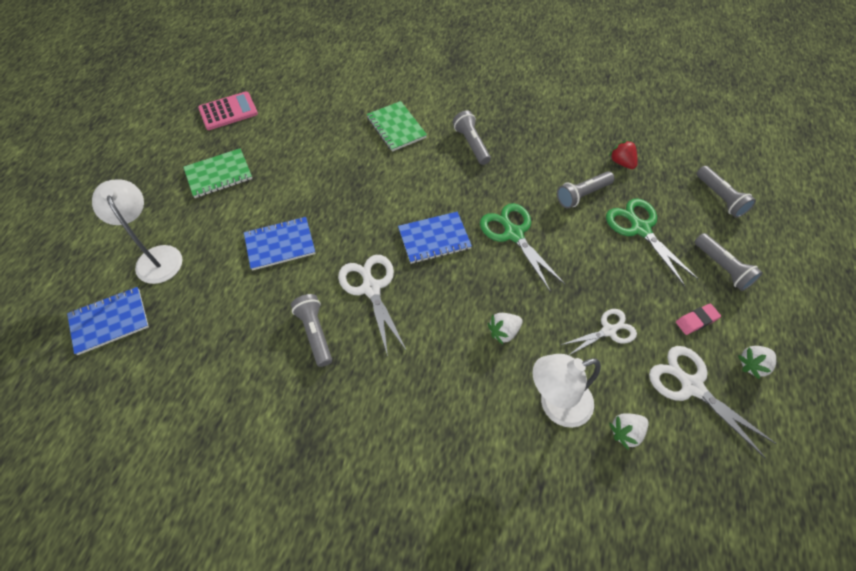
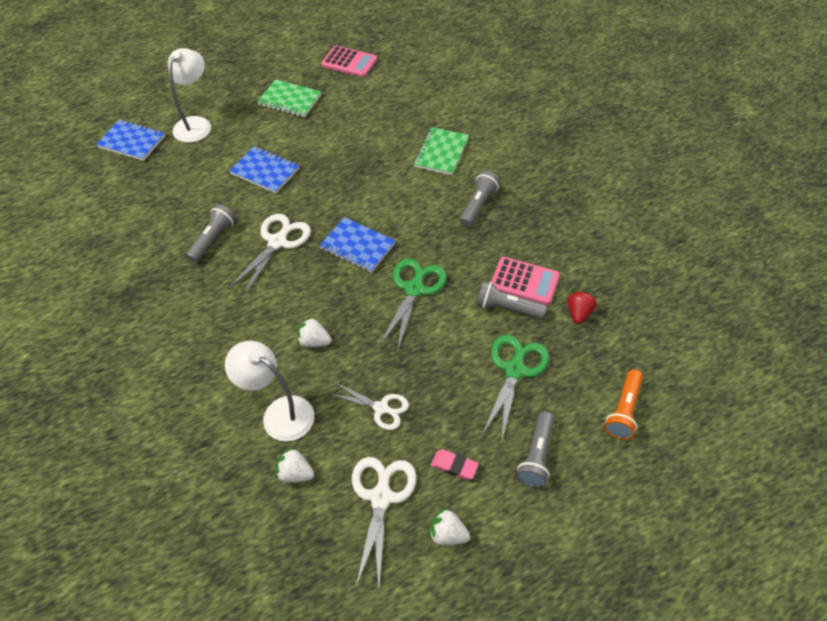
camera: 50 degrees right, 5 degrees down
grey flashlight [696,166,756,218] -> orange flashlight [605,369,643,440]
none -> pink calculator [491,257,560,305]

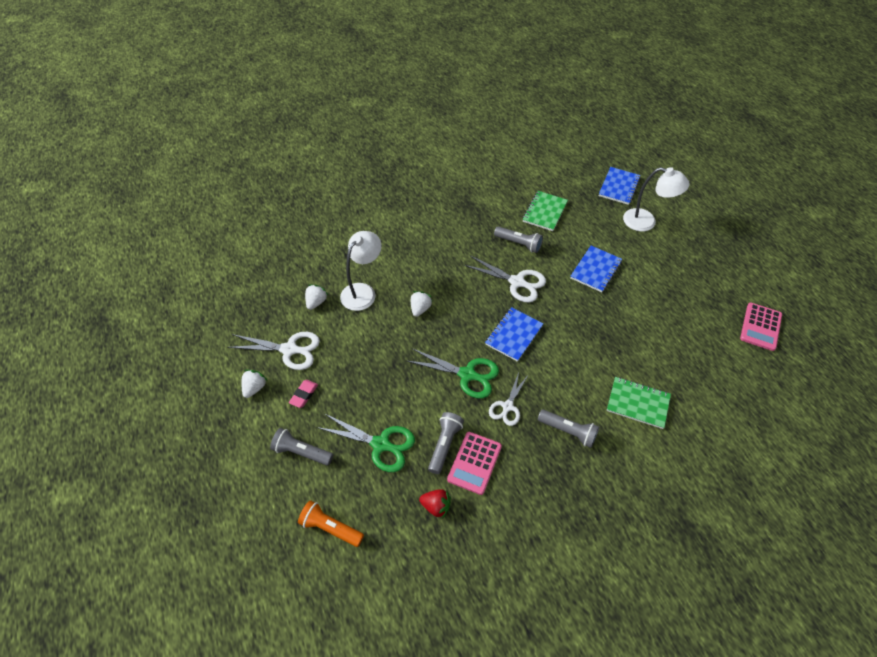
camera: 90 degrees right, 0 degrees up
green notebook [257,79,322,117] -> green notebook moved to [523,191,568,231]
white scissors [330,383,409,430] -> white scissors moved to [489,373,529,426]

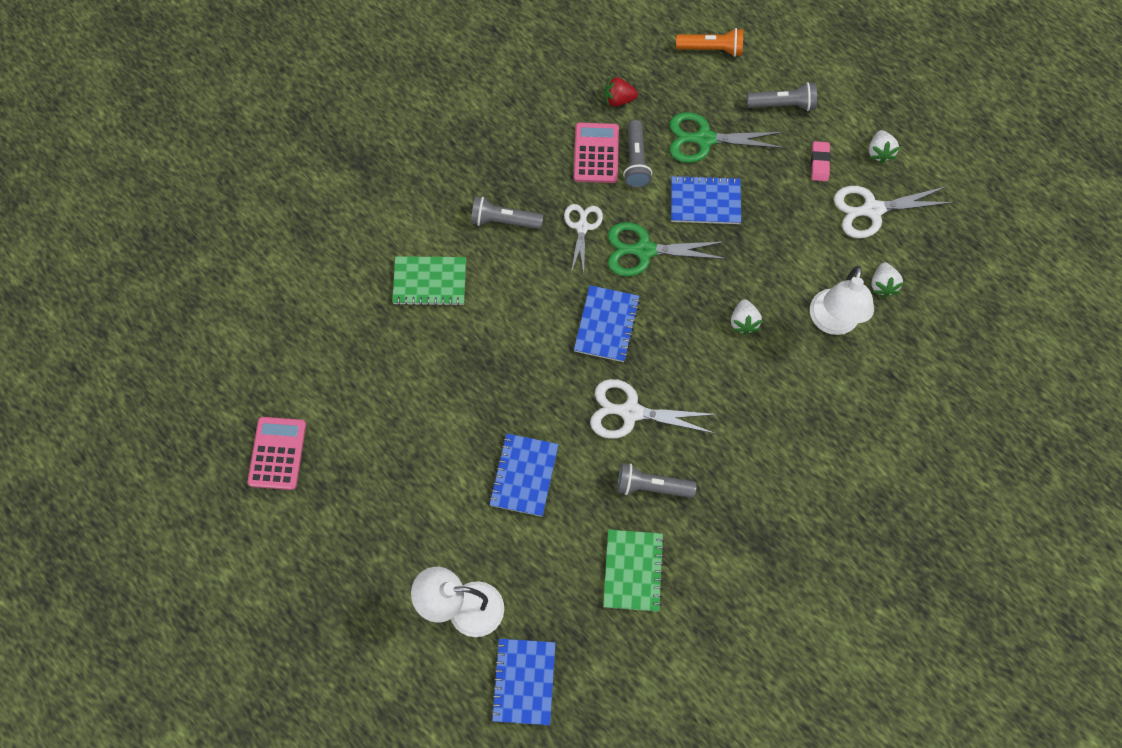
camera: 160 degrees right, 15 degrees up
none -> blue notebook [671,175,741,224]

